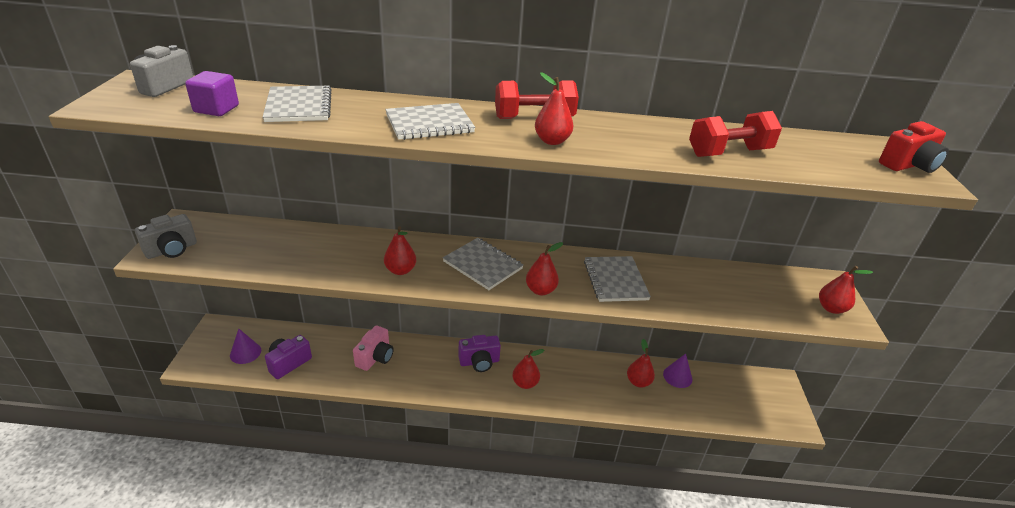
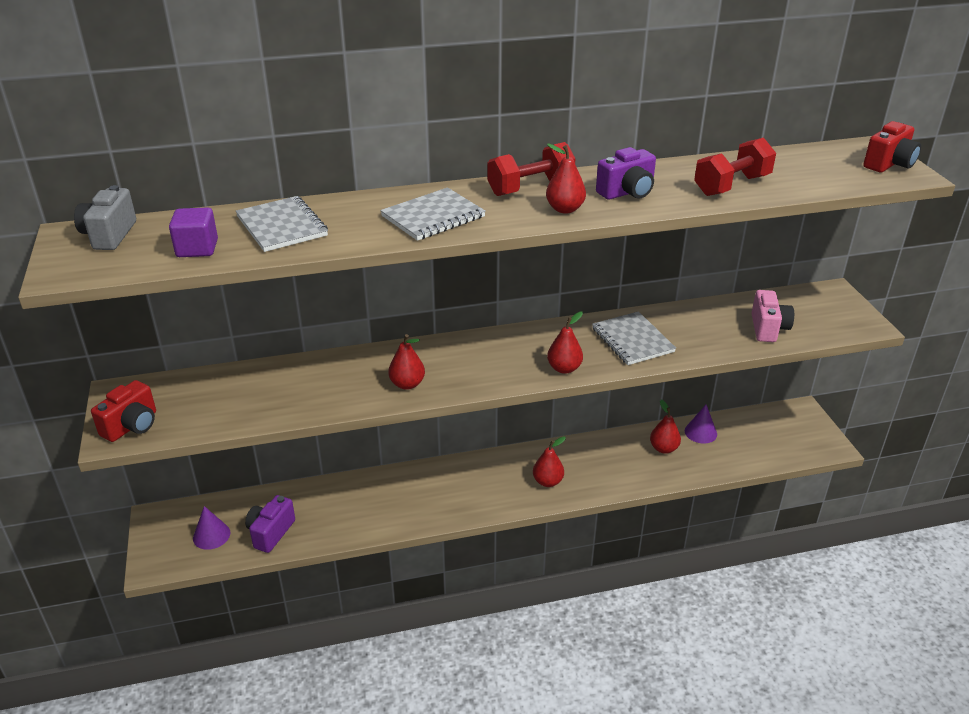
camera: 15 degrees left, 0 degrees up
grey camera [135,214,197,259] -> red camera [91,380,156,442]
pink camera [353,325,394,371] -> pink camera moved to [752,290,794,342]
grey notebook [443,238,523,290] -> none
purple camera [458,335,501,372] -> purple camera moved to [596,147,656,200]
red pear [819,266,873,314] -> none

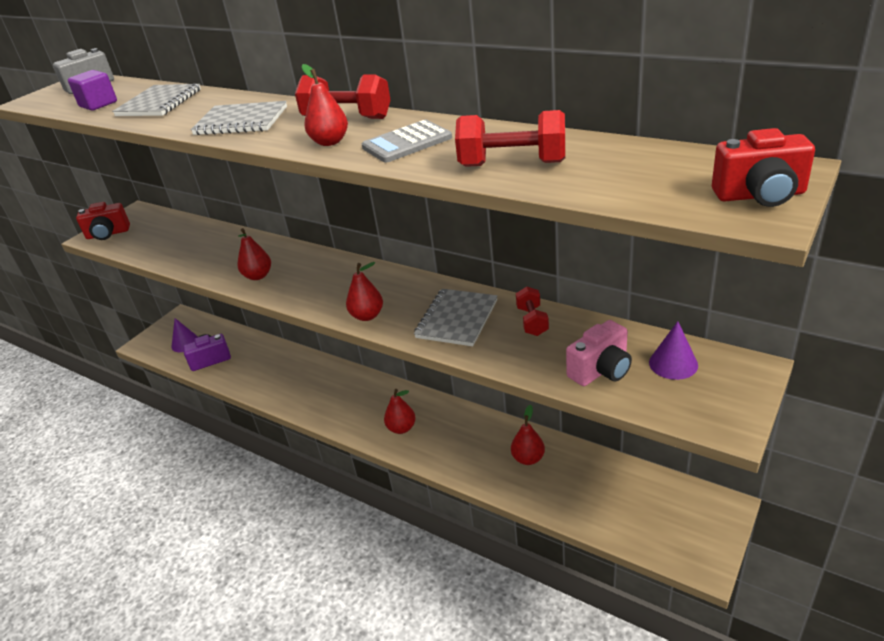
camera: 50 degrees right, 0 degrees up
purple camera [596,147,656,200] -> grey calculator [362,120,452,163]
purple cone [685,405,717,444] -> purple cone moved to [649,321,698,380]
none -> red dumbbell [516,286,549,336]

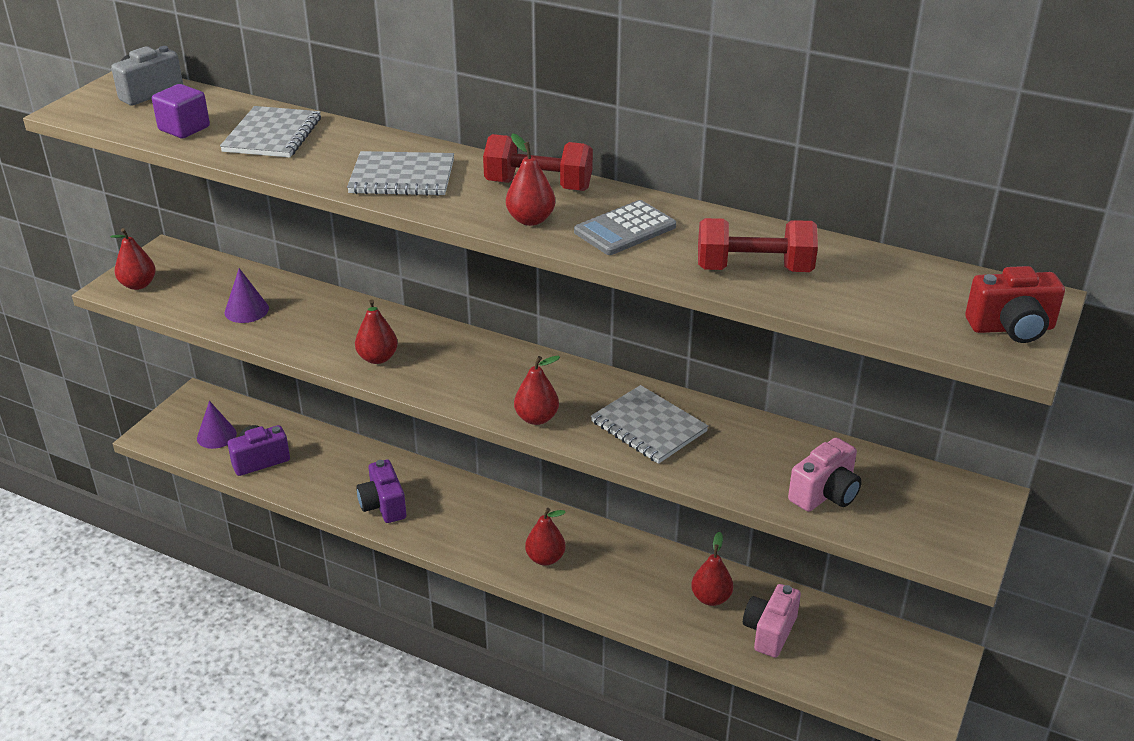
camera: 10 degrees left, 0 degrees up
red camera [76,202,130,240] -> red pear [110,228,156,290]
grey notebook [414,289,497,346] -> grey notebook turned 60 degrees counterclockwise [591,385,708,464]
red dumbbell [516,286,549,336] -> none
purple cone [649,321,698,380] -> purple cone moved to [225,268,269,323]
none -> purple camera [356,460,406,523]
none -> pink camera [743,584,801,658]

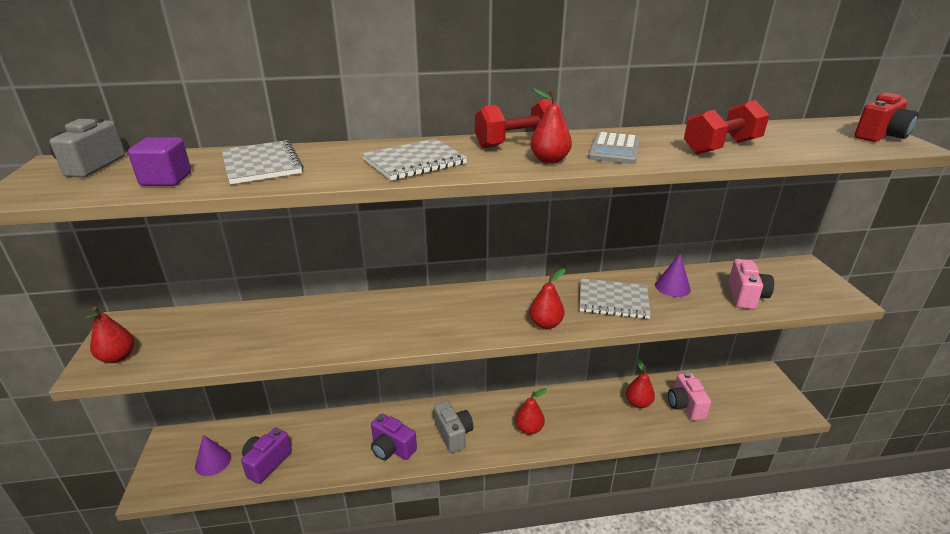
camera: 35 degrees left, 5 degrees down
purple cone [225,268,269,323] -> purple cone moved to [655,254,691,297]
red pear [355,299,398,364] -> none
none -> grey camera [434,401,474,453]

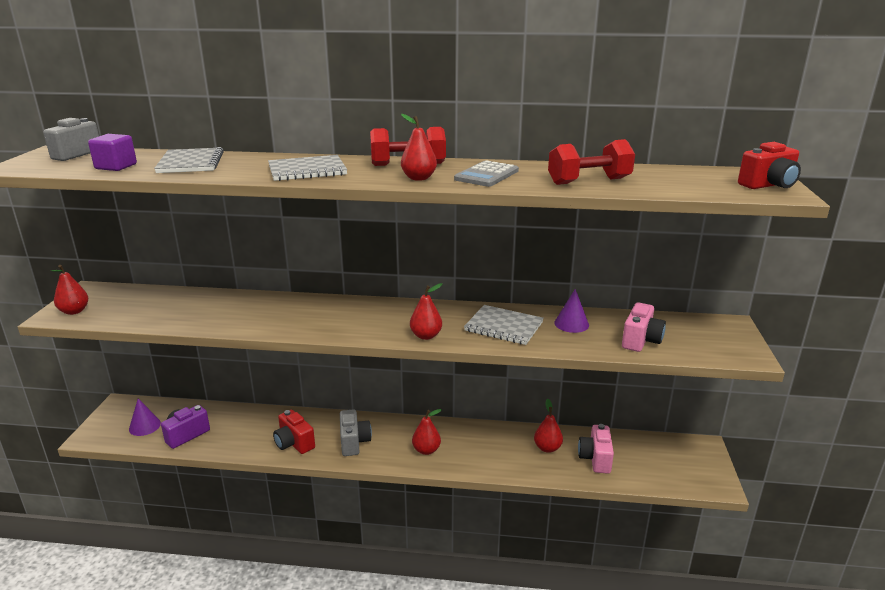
camera: 15 degrees right, 5 degrees down
purple camera [371,413,417,460] -> red camera [273,410,315,454]

